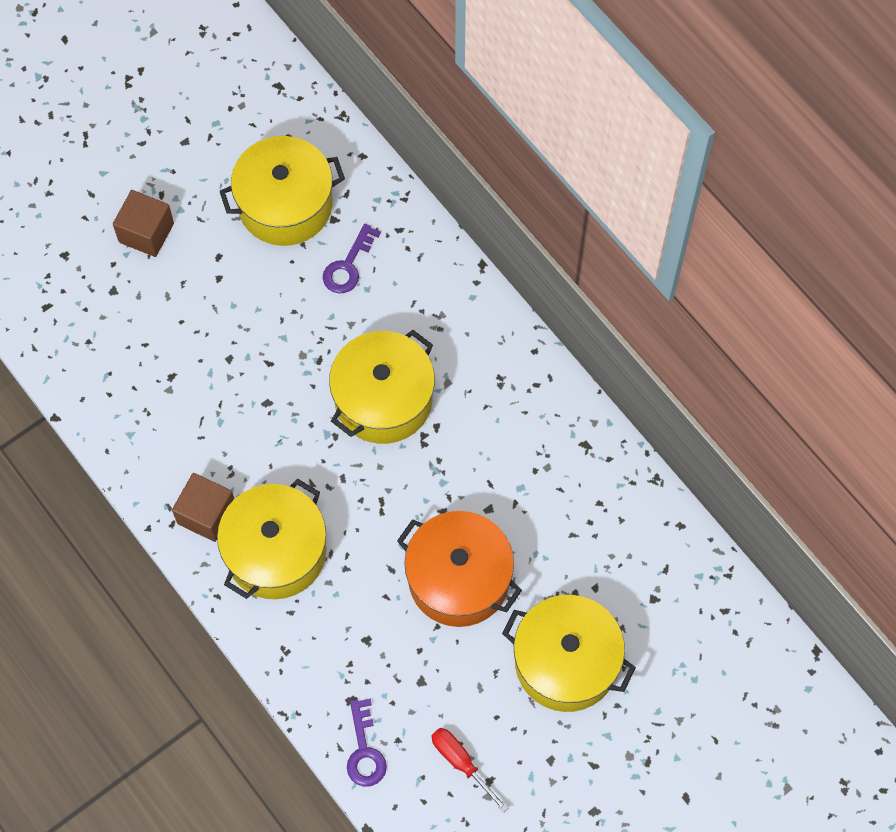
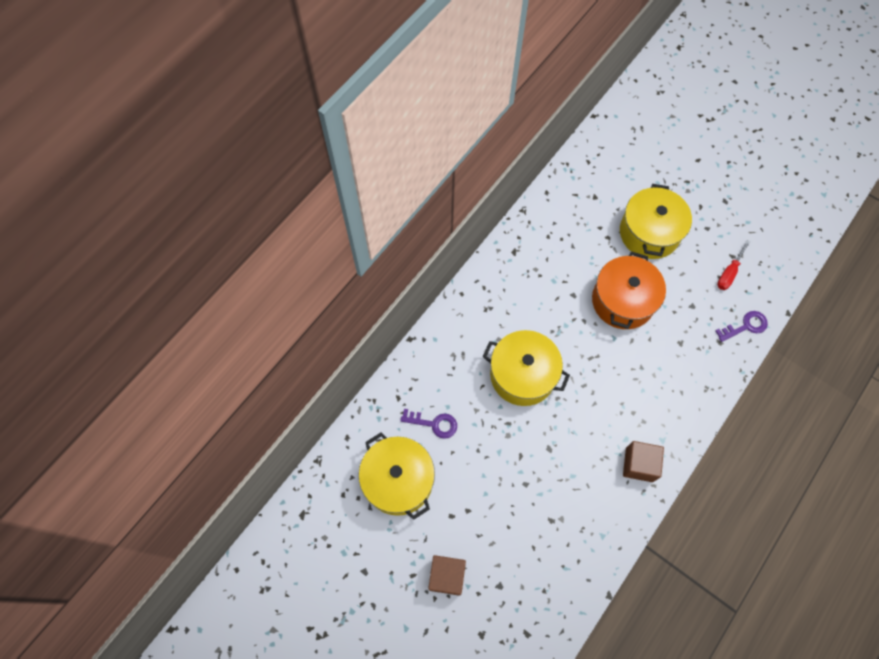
camera: 105 degrees left, 0 degrees up
yellow pot [217,479,326,599] -> none

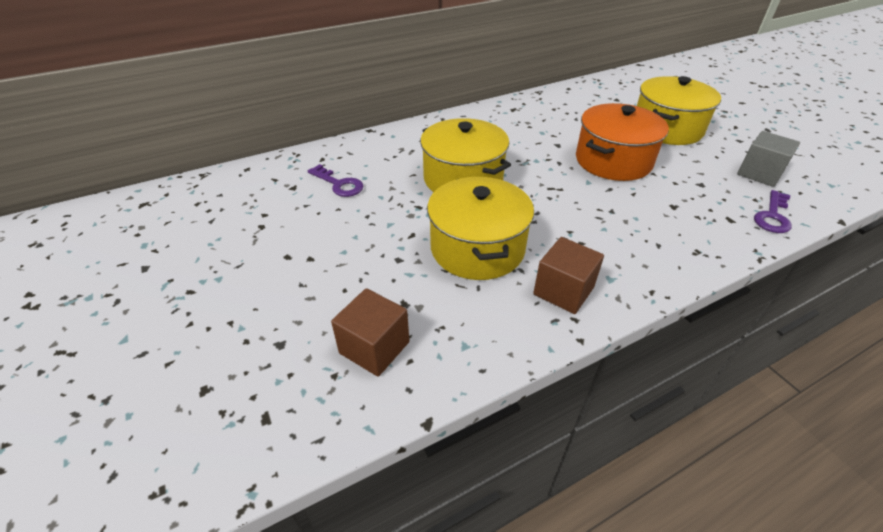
camera: 25 degrees right, 25 degrees down
yellow pot [359,433,435,520] -> yellow pot moved to [427,177,534,280]
brown cube [428,555,466,596] -> brown cube moved to [331,288,409,377]
purple key [716,311,768,342] -> purple key turned 120 degrees clockwise [754,190,792,233]
red screwdriver [717,240,750,290] -> grey cube [737,131,800,187]

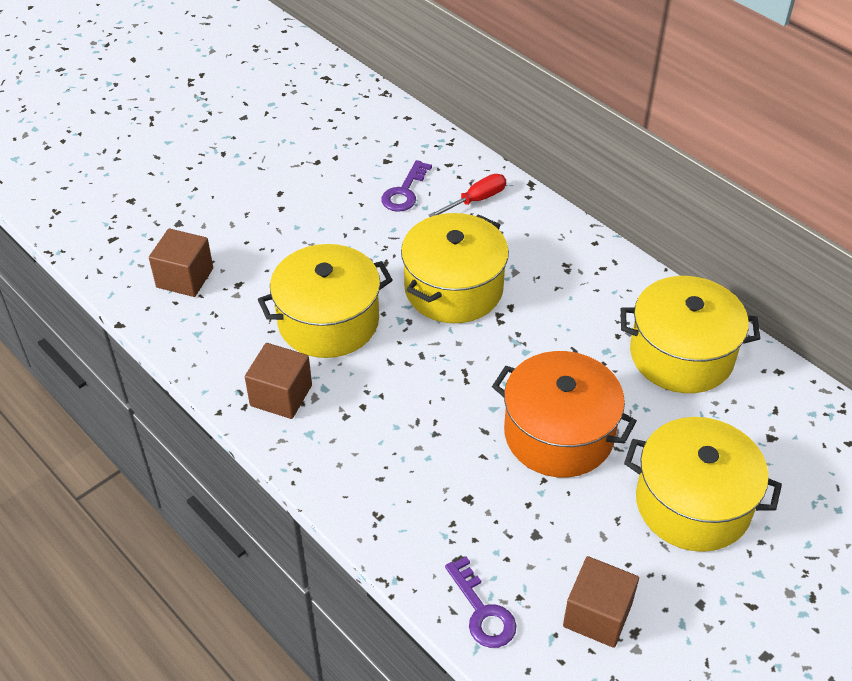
camera: 75 degrees right, 5 degrees up
grey cube [737,131,800,187] -> brown cube [563,556,639,648]
purple key [754,190,792,233] -> purple key turned 135 degrees counterclockwise [445,557,516,648]
none -> red screwdriver [429,174,506,217]
none -> yellow pot [621,276,760,393]

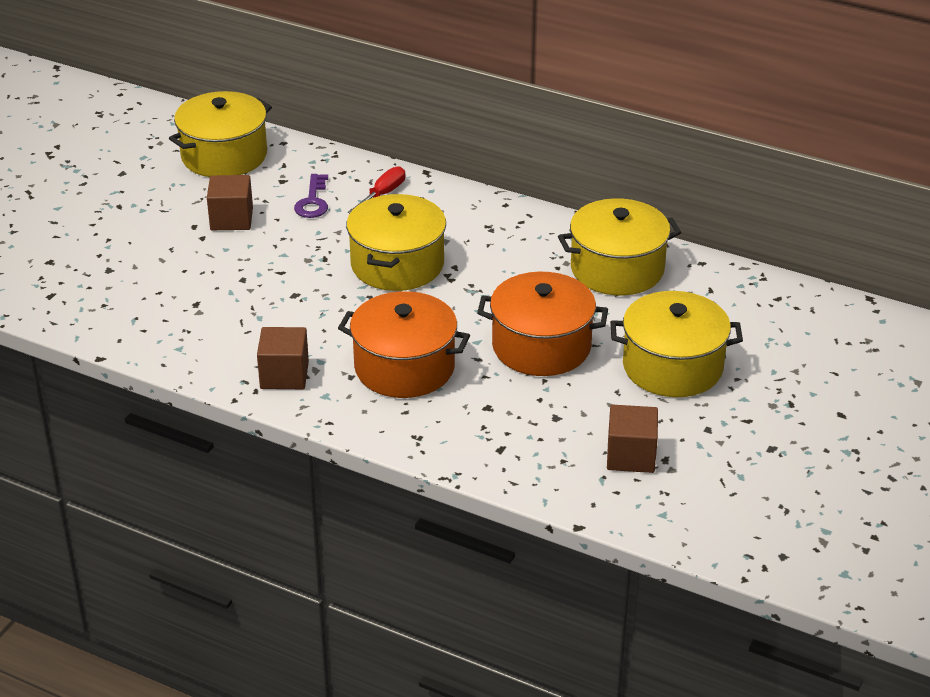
camera: 20 degrees left, 10 degrees down
brown cube [149,228,213,297] -> brown cube moved to [207,175,253,230]
yellow pot [258,244,393,358] -> yellow pot moved to [169,91,272,177]
purple key [445,557,516,648] -> none
none -> orange pot [338,291,470,398]

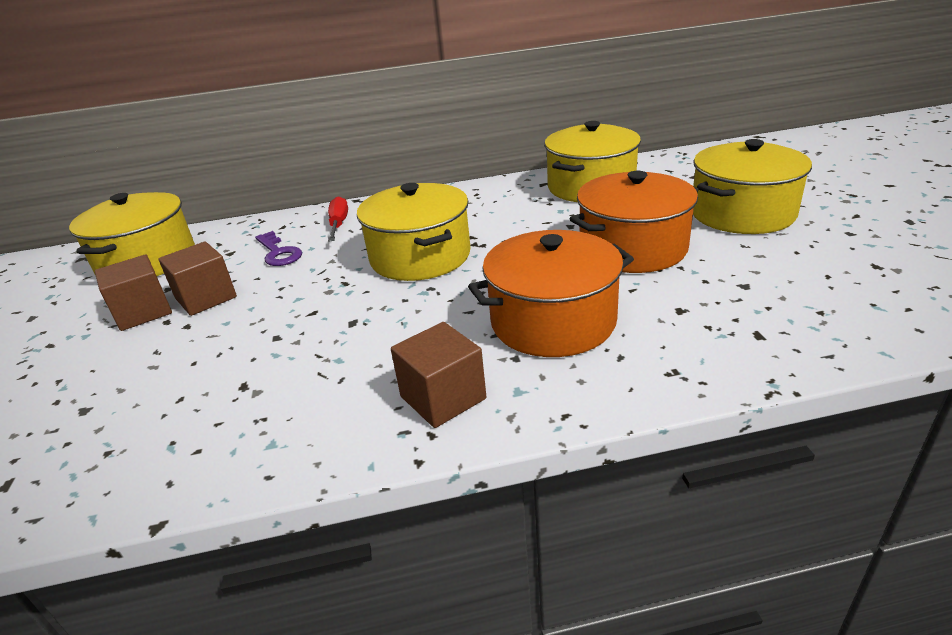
camera: 35 degrees left, 5 degrees down
brown cube [607,405,658,473] -> brown cube moved to [95,254,172,331]

